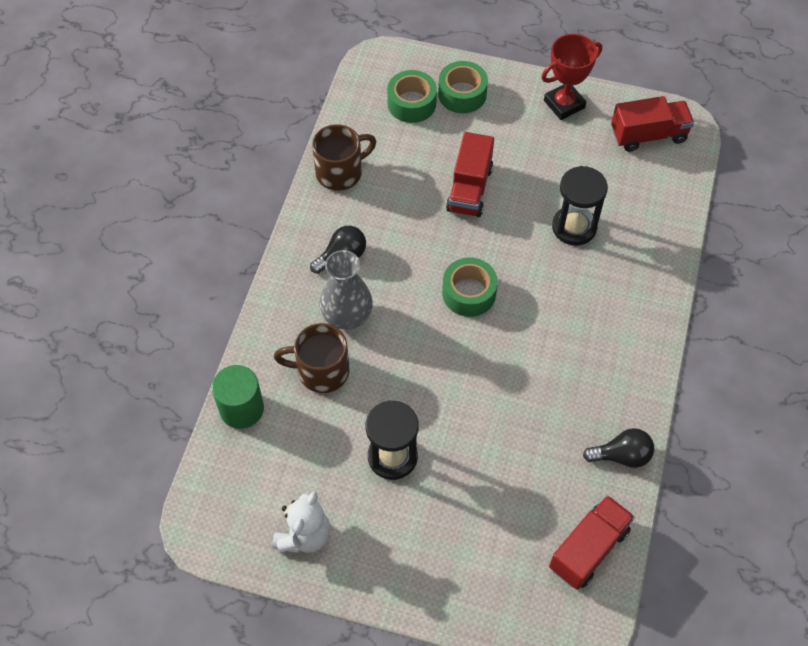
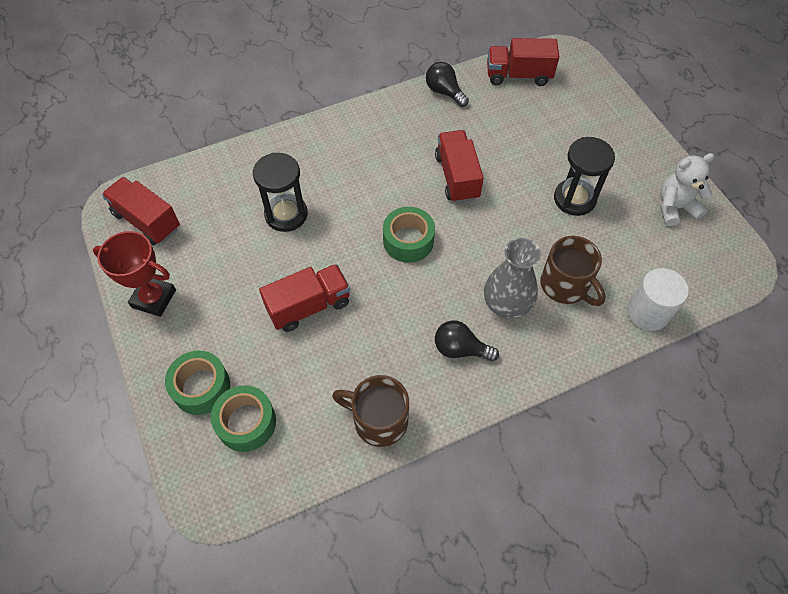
camera: 130 degrees left, 0 degrees up
green cylinder [212,365,264,429] -> white cylinder [627,268,689,331]
none -> red truck [435,130,484,203]

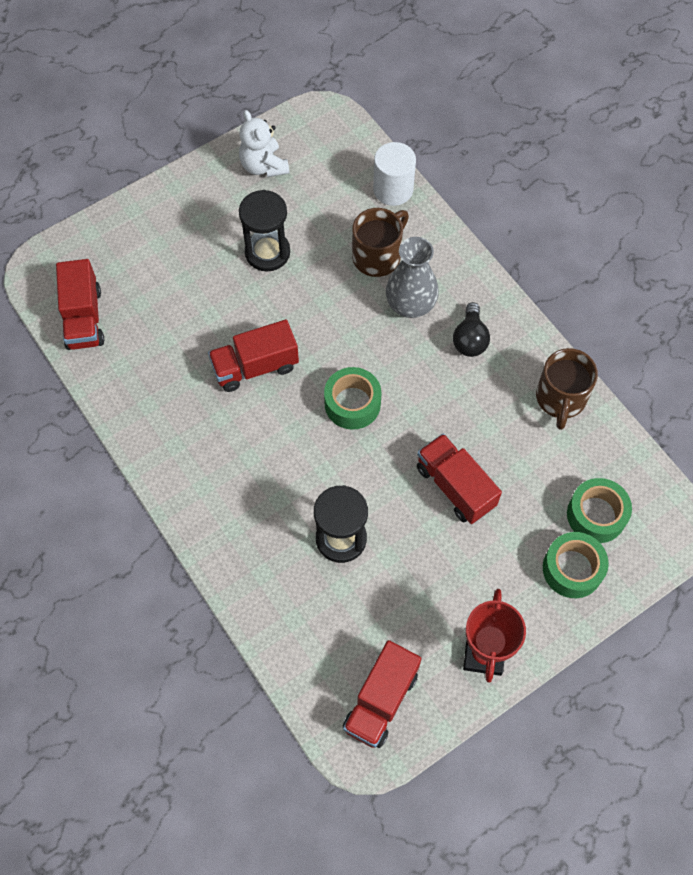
camera: 100 degrees left, 5 degrees up
black light bulb [426,62,469,107] -> none

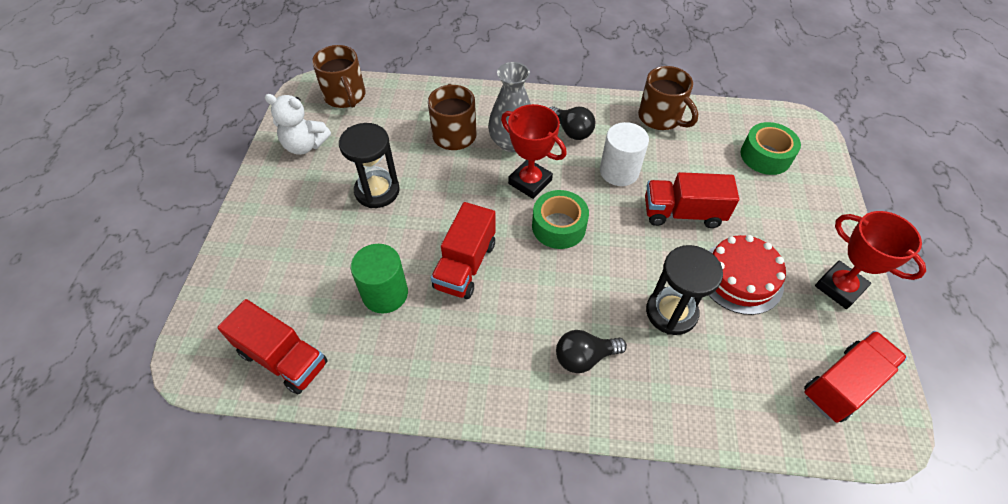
camera: 50 degrees left, 10 degrees down
red truck [343,640,422,748] -> red truck turned 105 degrees counterclockwise [804,331,907,423]
white cylinder [373,142,416,206] -> white cylinder moved to [600,122,649,186]
green tape [543,532,609,598] -> none
none -> brown mug [312,45,365,108]
none -> green cylinder [351,244,408,314]
none -> red trophy [501,104,567,199]
none -> black light bulb [556,330,627,373]
none -> red cake [708,235,786,315]

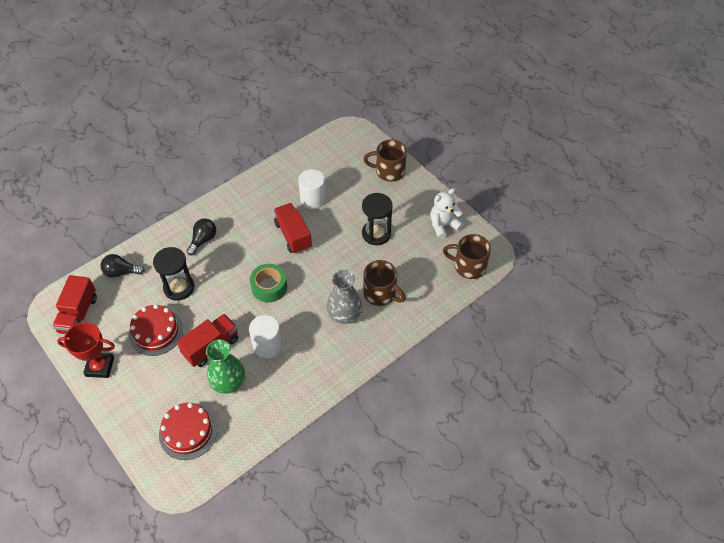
camera: 135 degrees right, 0 degrees up
red truck [217,299,328,394] -> none
green cylinder [351,244,408,314] -> white cylinder [298,169,326,209]
red trophy [501,104,567,199] -> none
black light bulb [550,106,595,140] -> black light bulb moved to [100,254,145,278]
brown mug [638,66,698,130] -> brown mug moved to [363,139,407,182]
green tape [741,122,801,175] -> red cake [159,403,218,460]
none -> green vase [206,340,245,394]

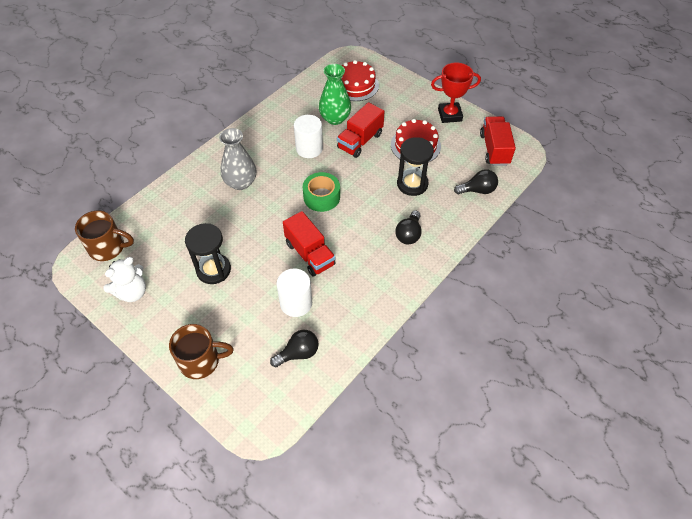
camera: 170 degrees right, 0 degrees up
brown mug [363,260,406,306] -> none
none -> black light bulb [270,330,319,367]

